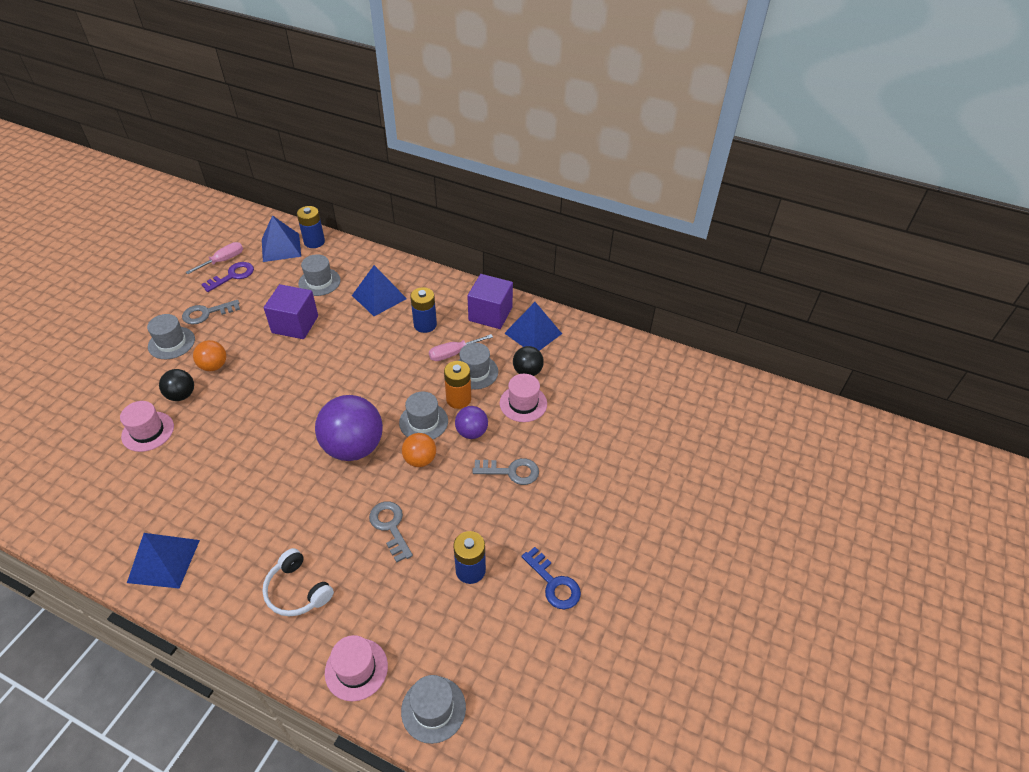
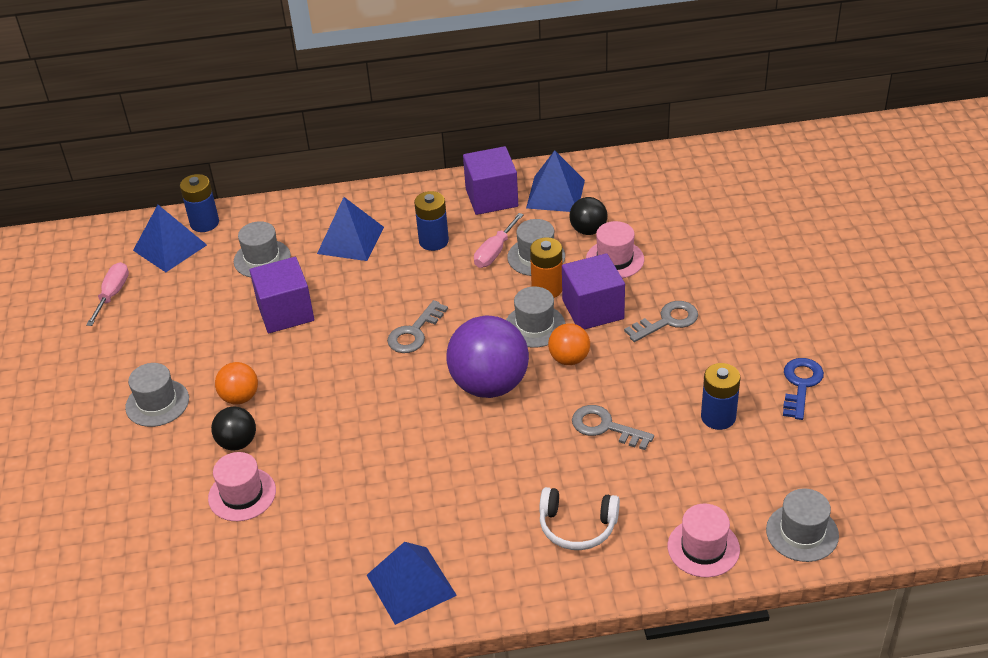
camera: 30 degrees left, 5 degrees down
grey key [182,300,240,324] -> grey key moved to [387,300,448,353]
purple key [201,262,254,292] -> none
purple ball [455,406,488,439] -> purple cube [562,253,625,330]
blue key [522,547,581,609] -> blue key turned 90 degrees counterclockwise [783,358,824,420]

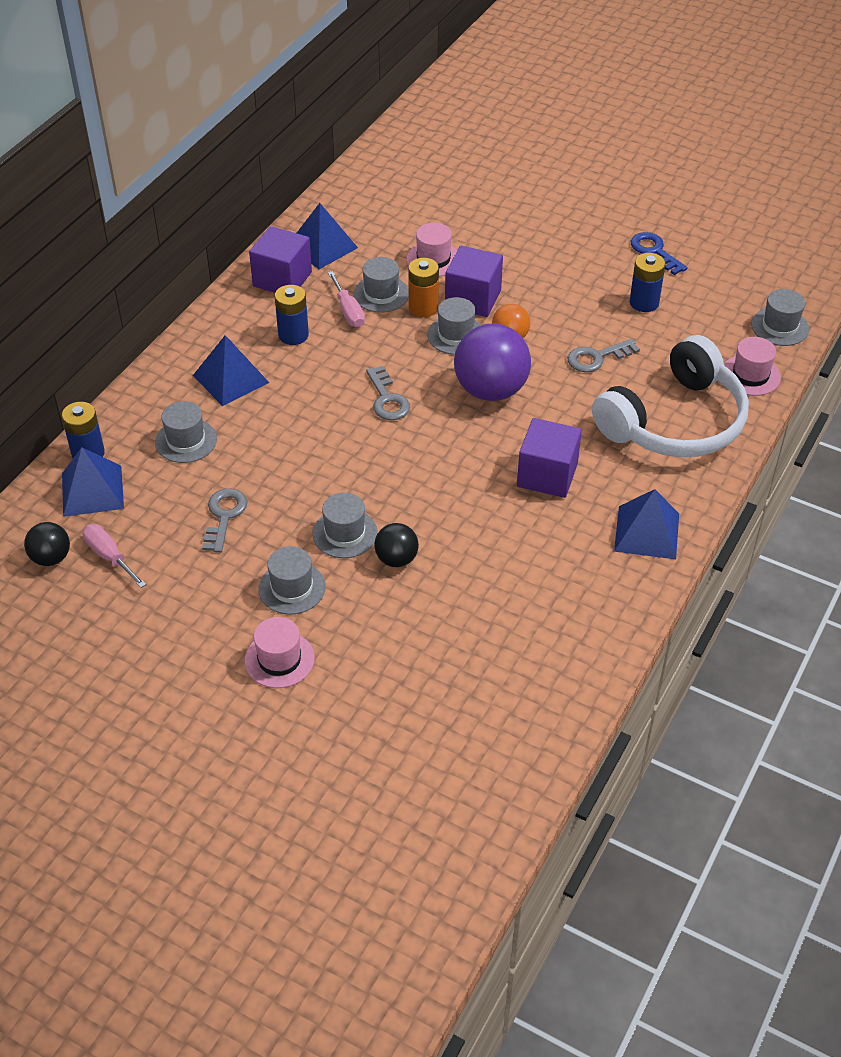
camera: 55 degrees left, 5 degrees up
pink hat [208,452,276,521] -> pink hat moved to [244,617,315,688]
orange ball [215,362,258,405] -> grey hat [313,492,378,558]
purple cube [249,257,314,333] -> purple cube moved to [517,418,582,498]
white headphones [539,487,620,550] -> white headphones [592,335,749,457], size x2.11
black ball [569,197,607,235] -> black ball moved to [24,522,70,566]
grey key [624,301,698,342] -> grey key moved to [202,488,247,553]

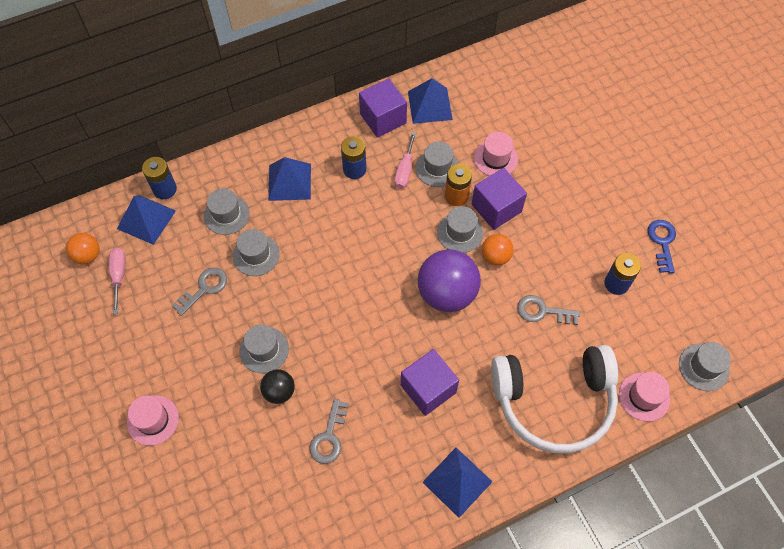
camera: 35 degrees right, 15 degrees up
black ball [24,522,70,566] -> orange ball [66,233,99,264]
grey hat [258,546,326,615] -> grey hat moved to [233,229,280,276]
grey key [366,366,410,420] -> grey key moved to [309,399,349,464]

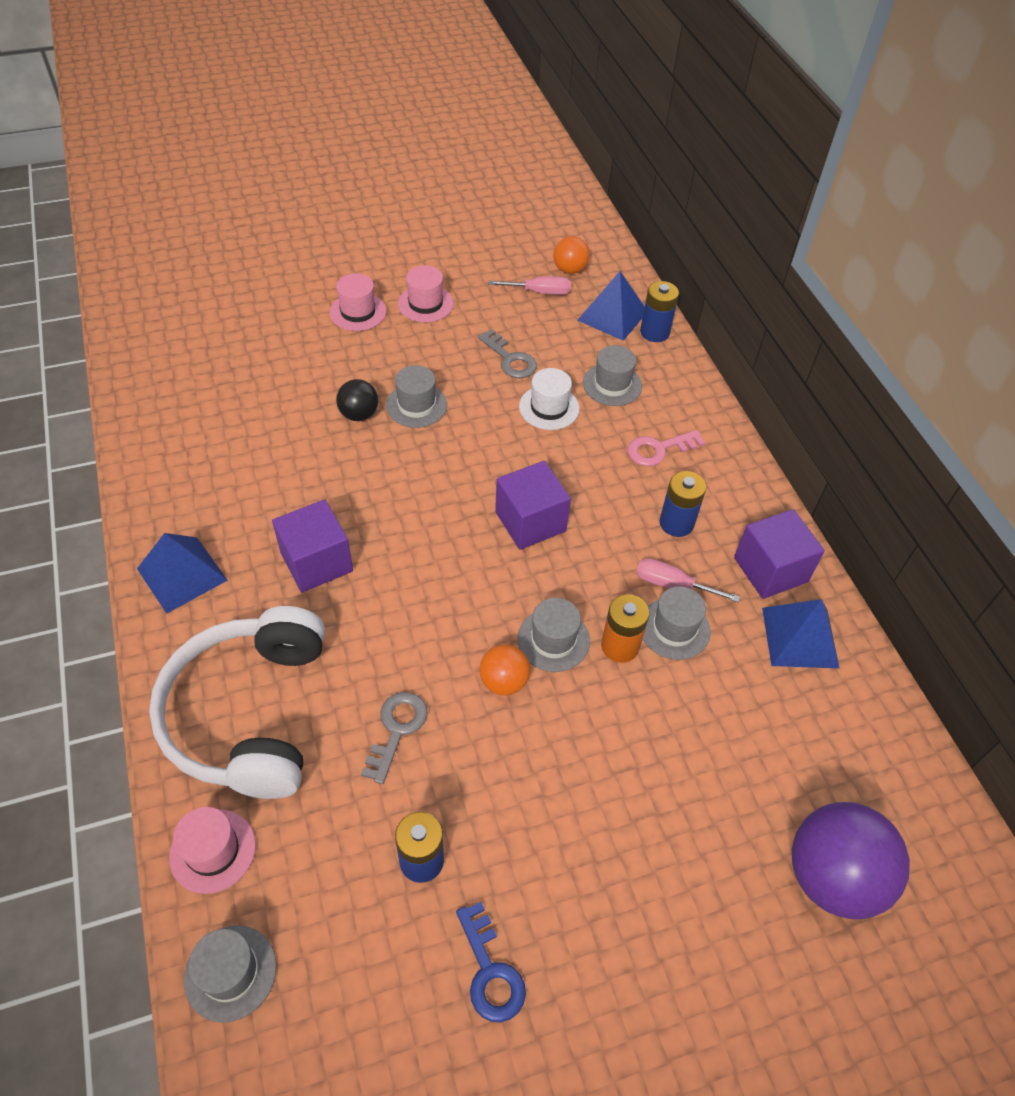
camera: 95 degrees right, 10 degrees down
grey hat [233,229,280,276] -> white hat [519,368,580,430]
blue pyramid [268,157,311,201] -> pink key [628,430,705,466]
grey key [309,399,349,464] -> none
purple ball [418,249,481,312] -> purple ball moved to [792,802,910,919]
purple cube [472,168,527,230] -> purple cube moved to [495,461,571,550]
pink hat [474,132,518,176] -> pink hat moved to [398,265,454,322]
blue key [647,220,676,273] -> blue key turned 60 degrees clockwise [456,902,526,1022]

